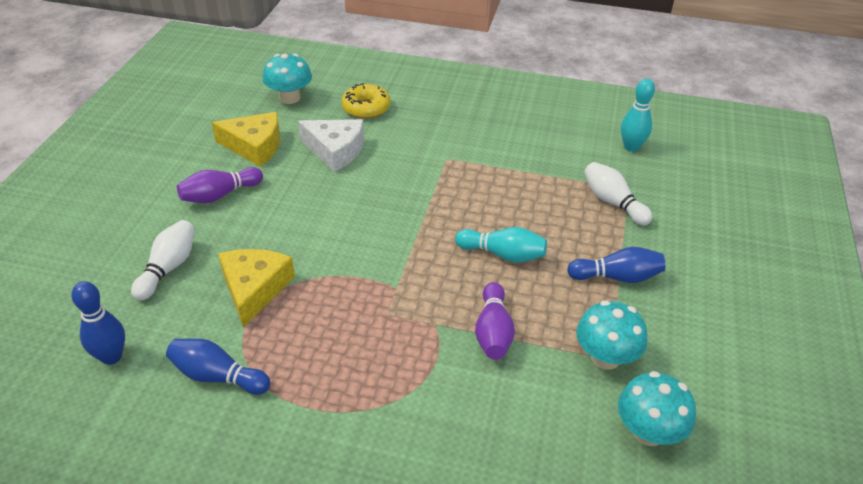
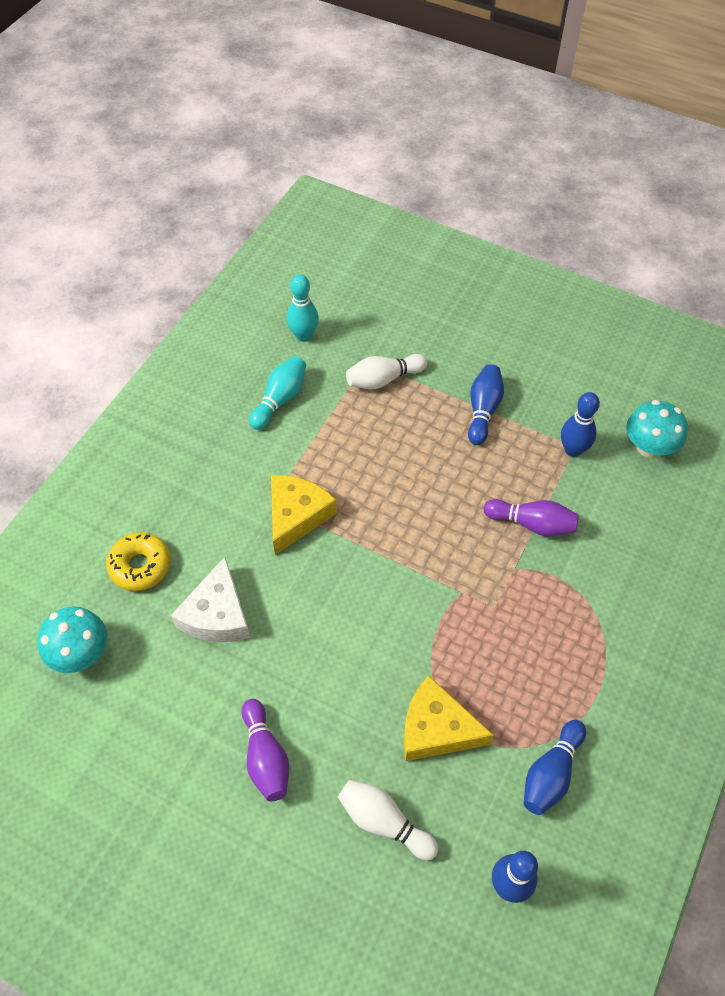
camera: 75 degrees left, 15 degrees up
yellow cheese [212,112,280,167] -> yellow cheese moved to [271,475,337,555]
white cheese [298,119,364,172] -> white cheese turned 150 degrees clockwise [171,557,250,642]
turquoise bowling pin [455,227,547,263] -> turquoise bowling pin moved to [249,356,306,430]
turquoise mushroom [576,300,647,370] -> blue bowling pin [561,392,600,457]

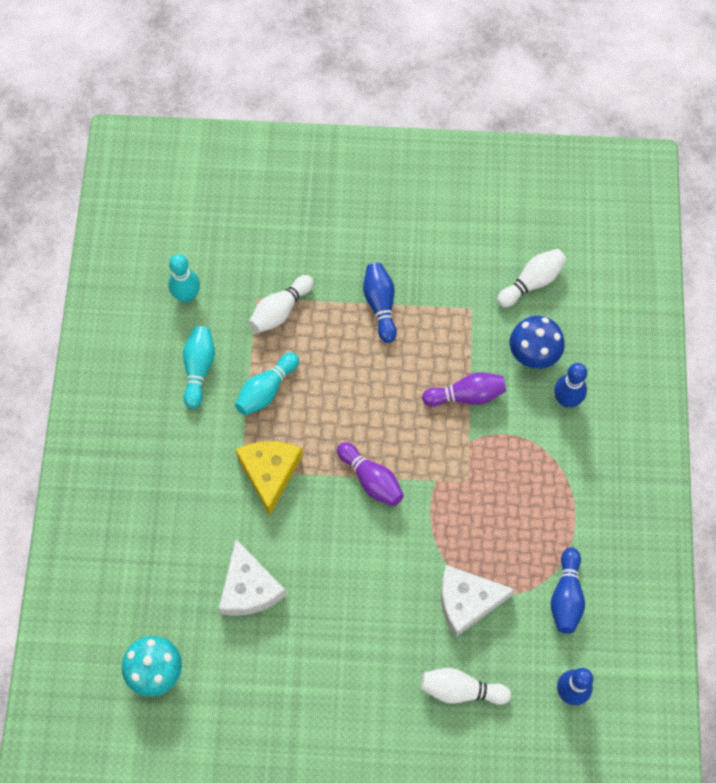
camera: 25 degrees left, 10 degrees up
yellow donut [106,532,171,591] -> none
purple bowling pin [241,699,289,801] -> purple bowling pin moved to [337,442,404,506]
yellow cheese [404,675,494,761] -> white cheese [441,565,515,637]
blue bowling pin [561,392,600,457] -> blue bowling pin moved to [554,363,587,408]
turquoise mushroom [626,400,688,458] -> white bowling pin [497,249,566,307]
none -> turquoise bowling pin [235,352,299,415]
none -> blue mushroom [510,316,565,369]

